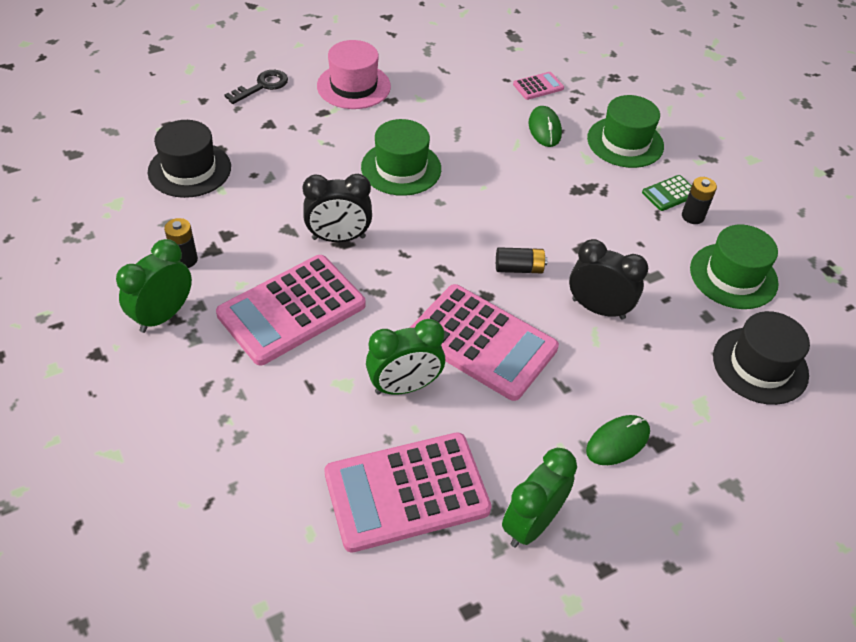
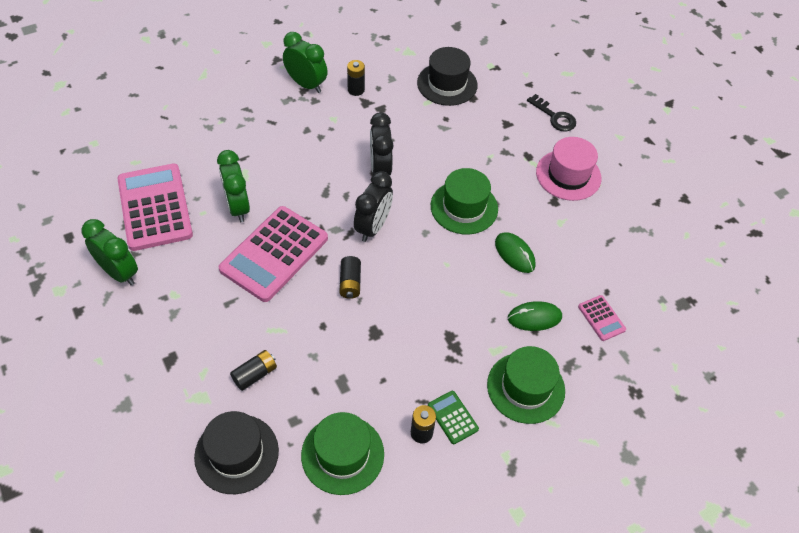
camera: 90 degrees right, 5 degrees up
pink calculator [216,255,365,365] -> none
black clock [569,239,648,320] -> black clock moved to [354,171,393,242]
green mouse [586,415,650,465] -> green mouse moved to [495,232,536,273]
none -> black battery [230,350,277,391]

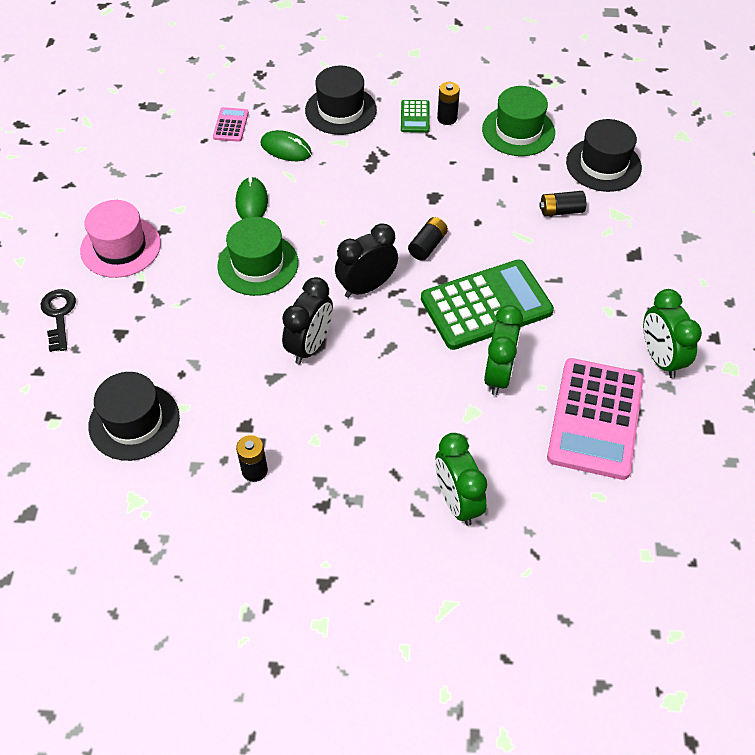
camera: 145 degrees left, 0 degrees up
pink calculator [219,206,328,302] -> green calculator [421,259,554,350]
green clock [283,32,328,93] -> green clock moved to [435,433,487,526]
green hat [487,346,565,424] -> black hat [305,66,377,135]

